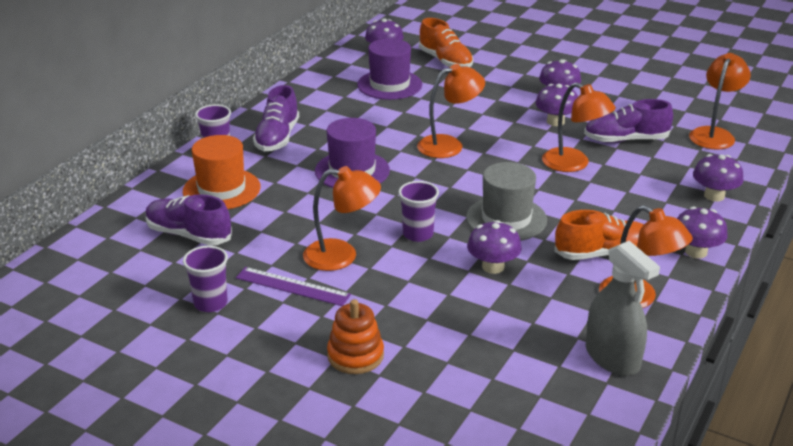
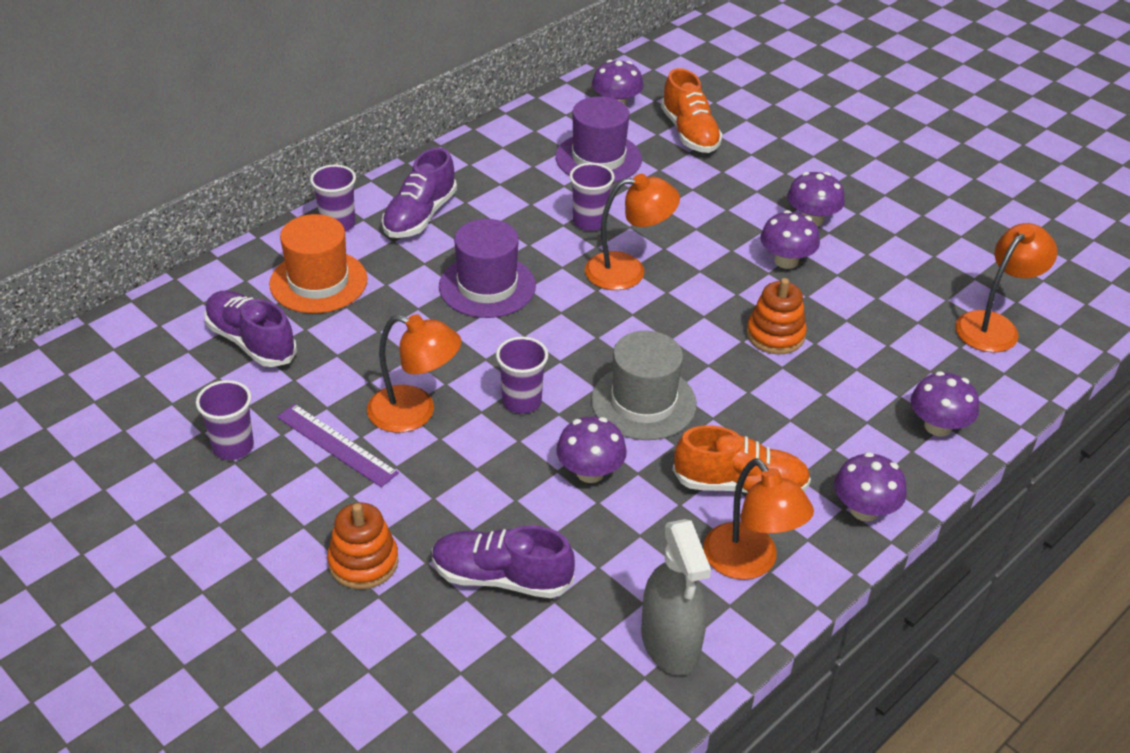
camera: 15 degrees right, 10 degrees up
orange lamp [542,82,616,172] -> orange stacking toy [746,278,807,354]
purple shoe [584,99,673,143] -> purple shoe moved to [432,525,575,598]
none -> purple cup [569,163,615,231]

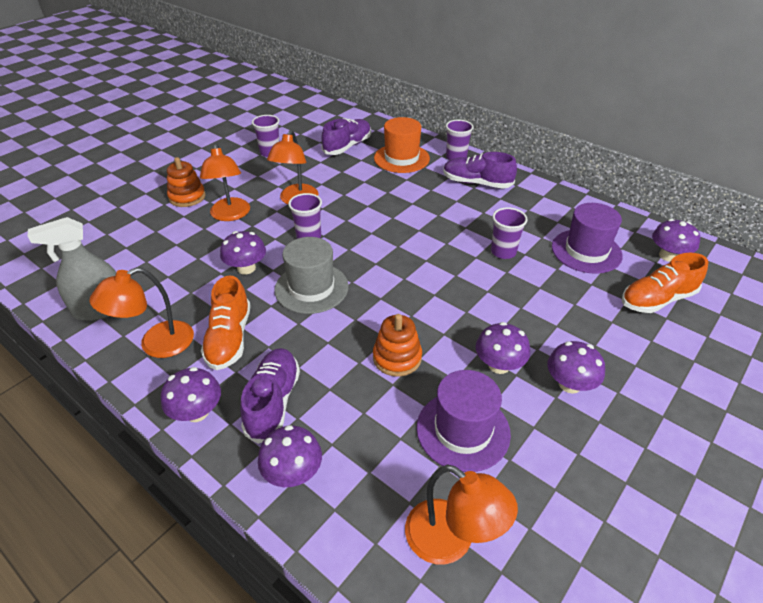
camera: 85 degrees right, 0 degrees up
purple ruler [277,404,399,487] -> none
purple shoe [432,525,575,598] -> purple shoe moved to [240,348,300,444]
purple hat [439,219,536,318] -> purple hat moved to [417,370,511,472]
orange lamp [585,174,680,290] -> orange lamp moved to [200,143,250,221]

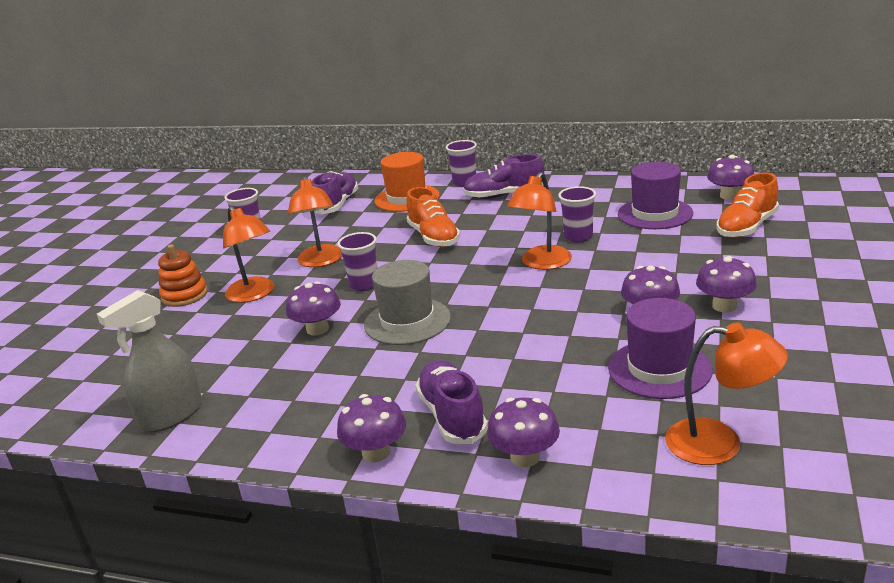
camera: 20 degrees left, 15 degrees down
orange lamp [89,267,194,358] -> orange lamp moved to [507,172,572,270]
orange shoe [201,276,251,370] -> orange shoe moved to [406,187,460,247]
orange stacking toy [373,314,422,377] -> none

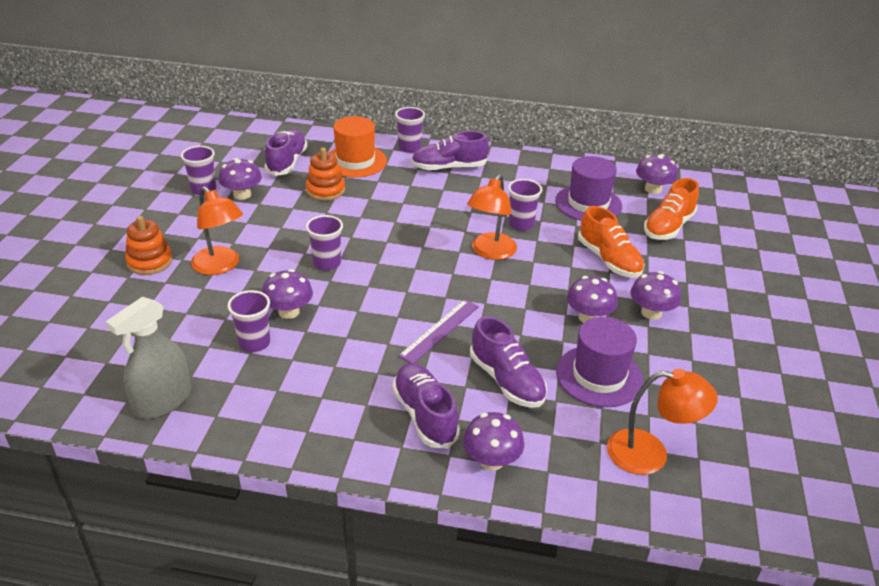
camera: 10 degrees left, 10 degrees up
orange lamp [288,176,342,267] -> none
purple mushroom [337,394,406,462] -> purple mushroom moved to [218,158,262,200]
grey hat [364,260,451,345] -> none
orange shoe [406,187,460,247] -> orange shoe moved to [578,206,645,278]
none -> purple cup [228,290,270,352]
none -> orange stacking toy [306,148,345,201]
none -> purple ruler [398,299,479,363]
none -> purple shoe [470,316,547,408]

